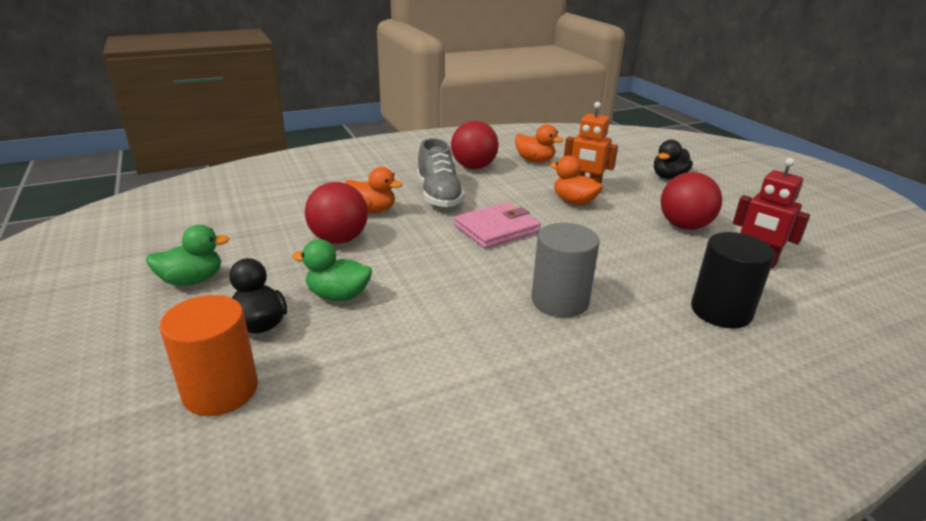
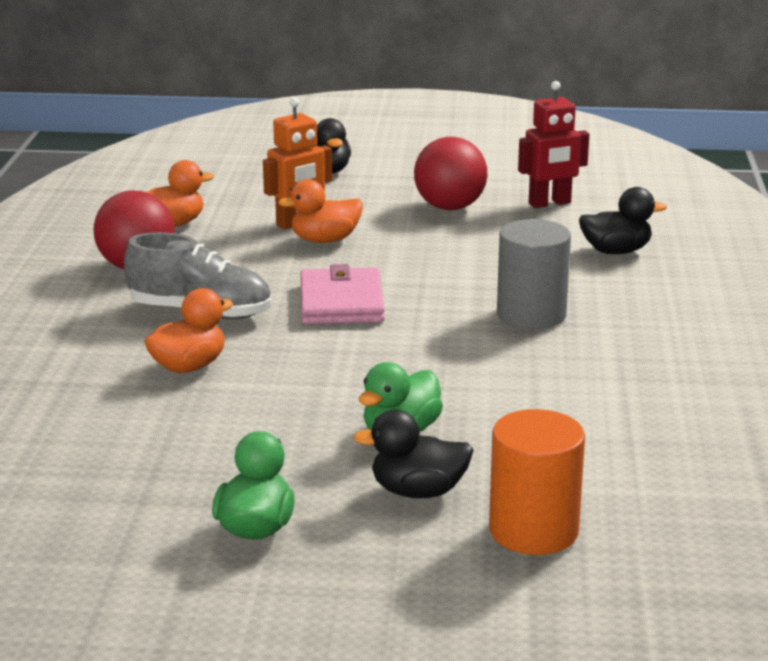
camera: 60 degrees left, 5 degrees down
red ball [305,182,368,244] -> none
black cylinder [691,232,775,329] -> black duck [579,187,667,254]

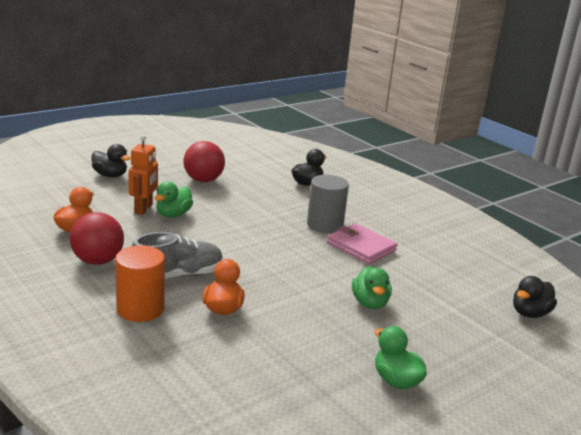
camera: 45 degrees left, 0 degrees up
orange duck [278,179,363,243] -> green duck [155,181,193,218]
pink wallet [300,264,385,324] -> pink wallet moved to [327,223,397,264]
black duck [353,410,474,498] -> black duck moved to [513,276,557,318]
orange cylinder [489,409,585,555] -> orange cylinder moved to [115,245,165,322]
red robot [518,81,589,208] -> none

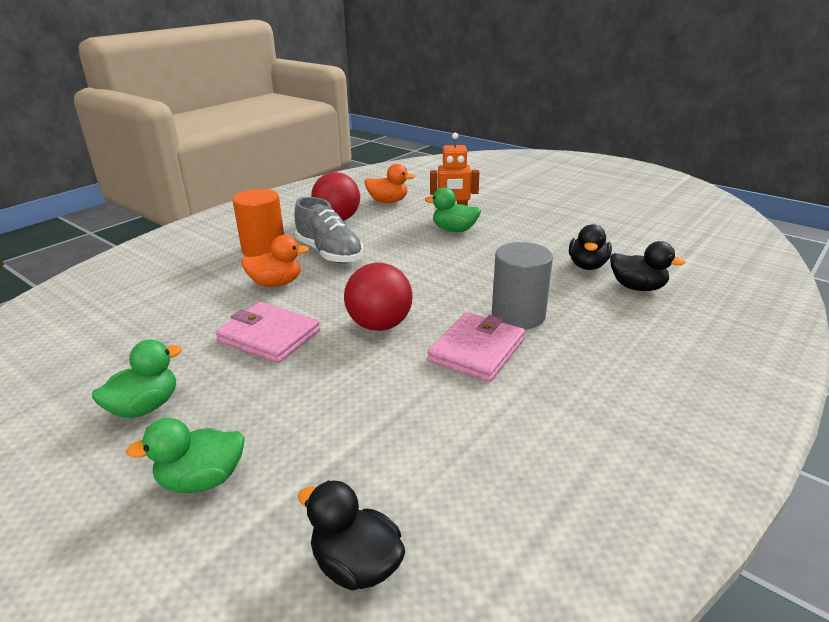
camera: 80 degrees right, 5 degrees up
black duck [91,144,131,178] -> black duck moved to [569,224,612,270]
red ball [183,141,225,182] -> red ball moved to [344,263,412,331]
green duck [352,266,392,309] -> green duck moved to [126,418,245,493]
none -> pink wallet [215,302,320,363]

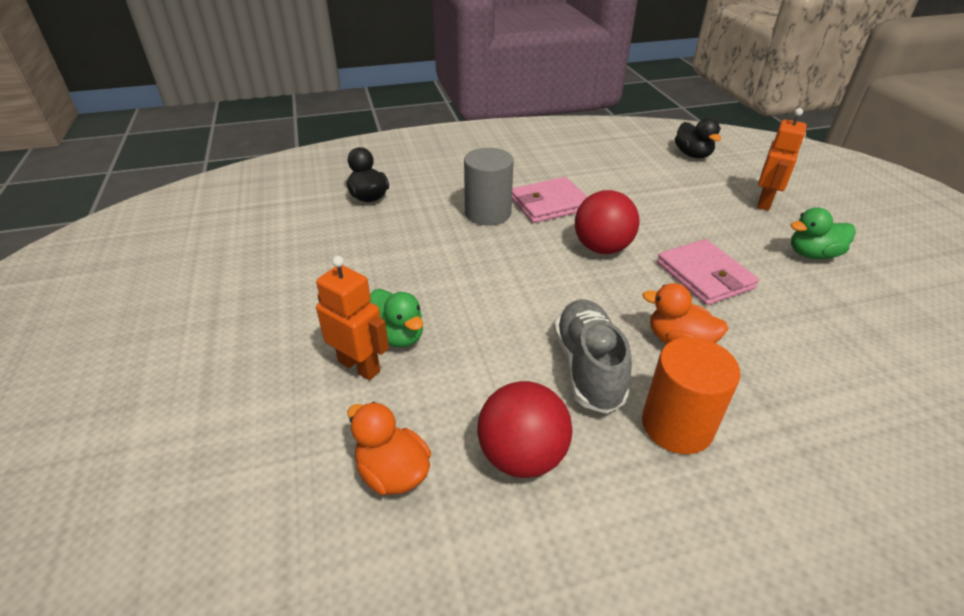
camera: 145 degrees left, 10 degrees up
green duck [126,418,245,493] -> orange robot [757,108,807,211]
black duck [569,224,612,270] -> none

